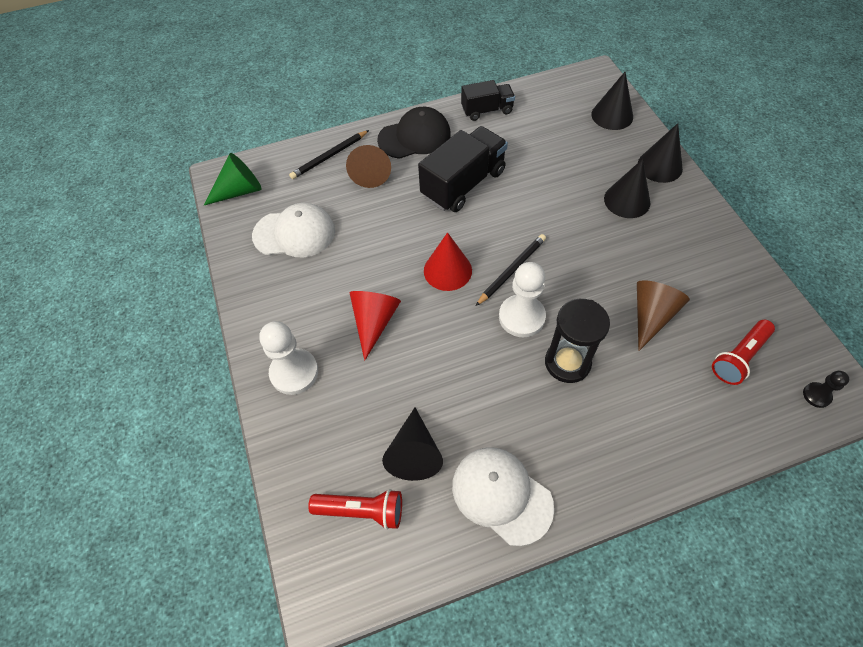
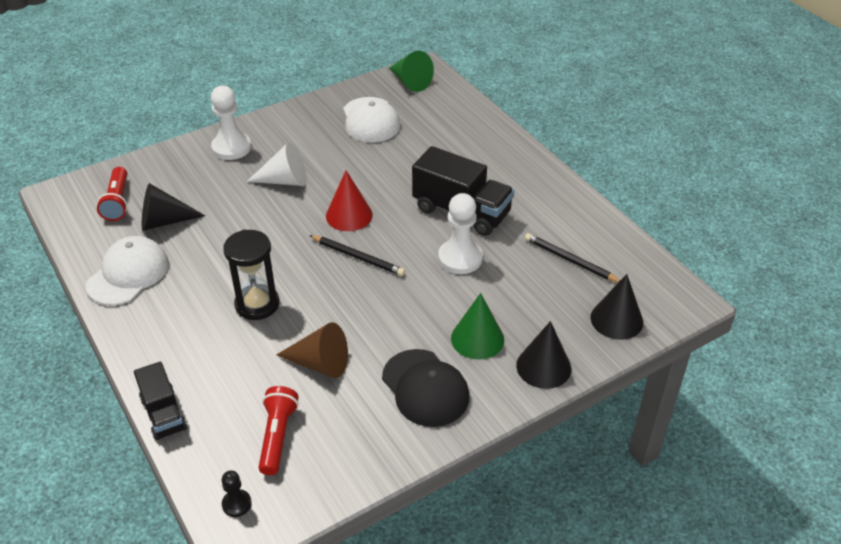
camera: 75 degrees right, 15 degrees down
black pencil [289,130,369,179] -> black pencil moved to [525,233,620,282]
brown cone [346,145,391,188] -> none
red cone [350,291,401,361] -> white cone [246,142,307,186]
black cap [377,107,451,159] -> black cap moved to [382,349,469,427]
black truck [461,80,515,121] -> black truck moved to [134,361,187,441]
white pawn [499,262,546,337] -> white pawn moved to [438,193,483,274]
black cone [604,159,650,218] -> green cone [451,293,504,360]
red flashlight [712,320,775,385] -> red flashlight turned 60 degrees clockwise [259,386,299,475]

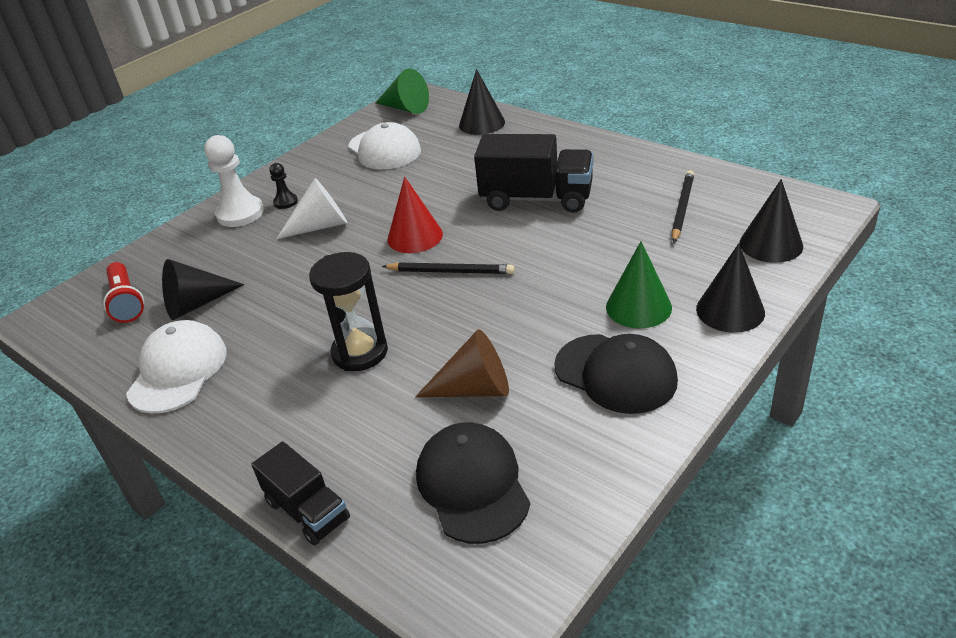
camera: 15 degrees left, 5 degrees down
black pawn [222,470,252,517] -> black pawn moved to [269,163,298,209]
red flashlight [259,386,299,475] -> black cap [416,422,530,544]
white pawn [438,193,483,274] -> none
black pencil [525,233,620,282] -> black pencil turned 90 degrees clockwise [672,170,694,243]
none -> black cone [459,69,505,135]

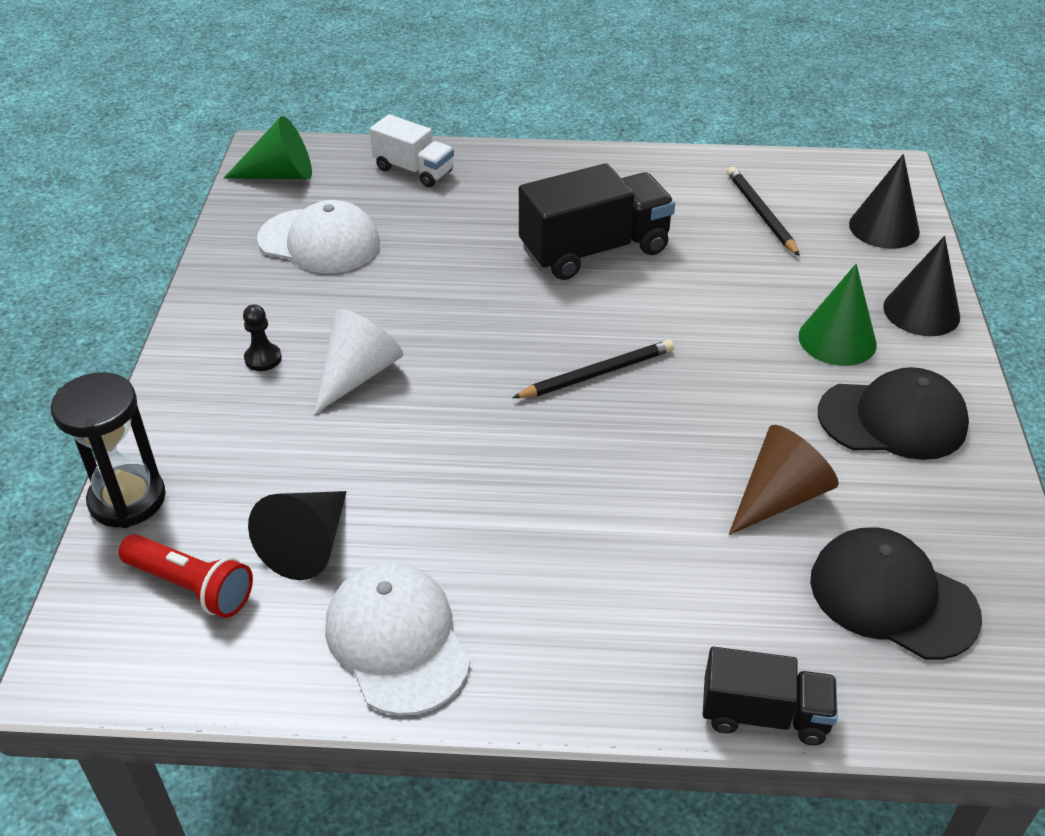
camera: 40 degrees left, 5 degrees up
white pawn [204,135,264,227] -> none
black hourglass [309,252,388,371] -> black hourglass moved to [51,372,166,528]
red cone [387,176,443,253] -> none
black cone [459,69,505,135] -> white truck [370,114,454,187]

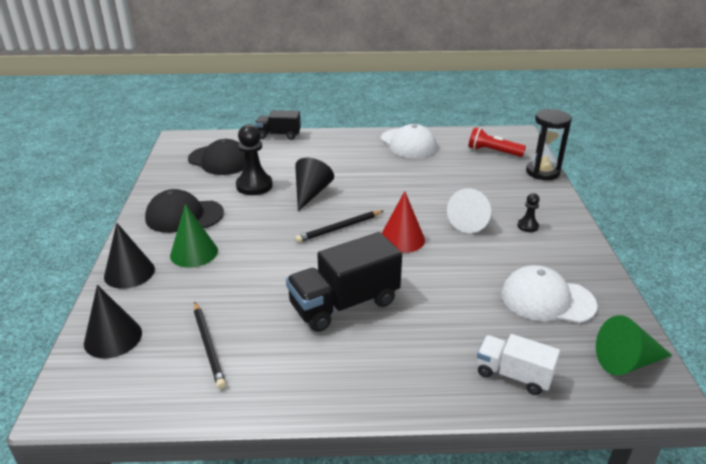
camera: 175 degrees right, 10 degrees down
black cone [248,491,347,580] -> black cone moved to [295,158,334,211]
brown cone [729,425,839,535] -> black pawn [236,124,273,195]
none -> red cone [382,191,425,253]

